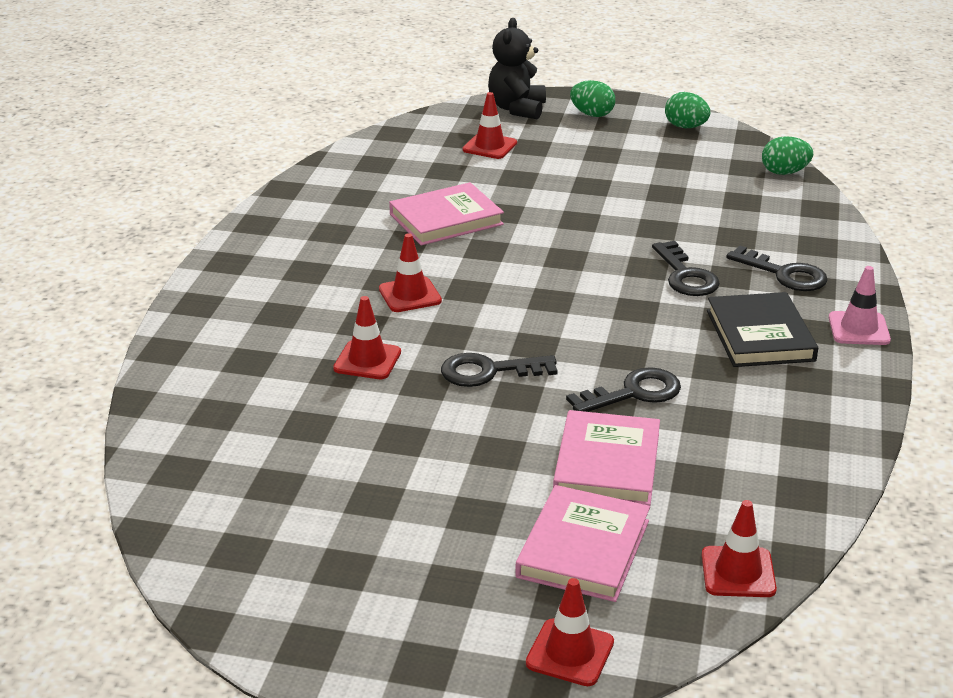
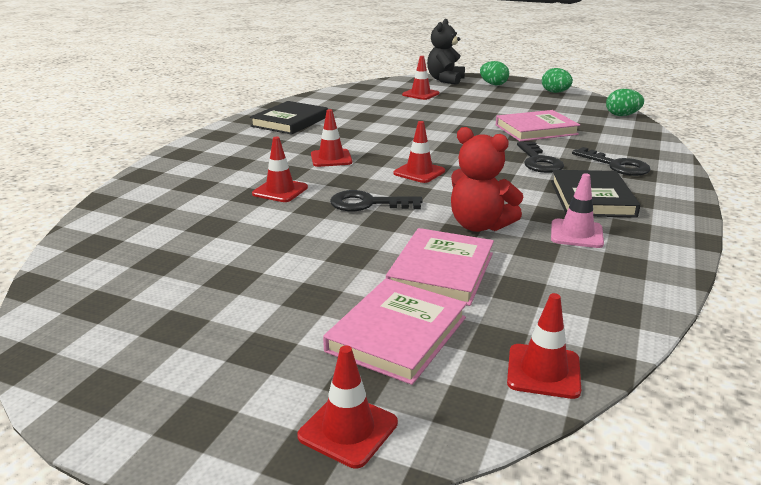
camera: 10 degrees right, 5 degrees down
pink book [389,182,504,245] -> pink book moved to [496,110,580,141]
black key [566,367,681,412] -> red teddy bear [451,127,524,232]
pink traffic cone [829,266,891,345] -> pink traffic cone moved to [551,173,604,248]
none -> black book [250,101,328,135]
none -> red traffic cone [393,121,445,183]

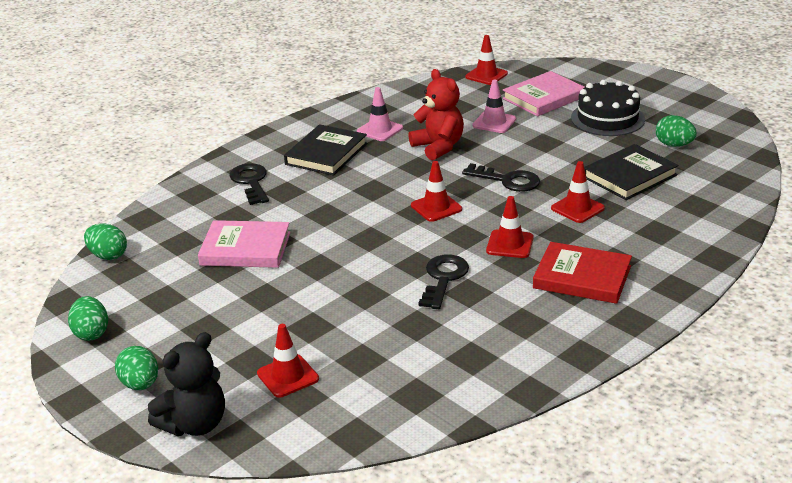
camera: 155 degrees left, 5 degrees up
black book [250,101,328,135] -> black book moved to [584,144,678,200]
red traffic cone [297,345,398,469] -> none
pink book [386,228,494,306] -> pink traffic cone [472,80,516,133]
black key [517,142,564,173] -> black key moved to [419,255,469,309]
none -> red book [533,242,632,304]
none -> black cake [571,80,645,136]
none -> green egg [656,115,697,147]

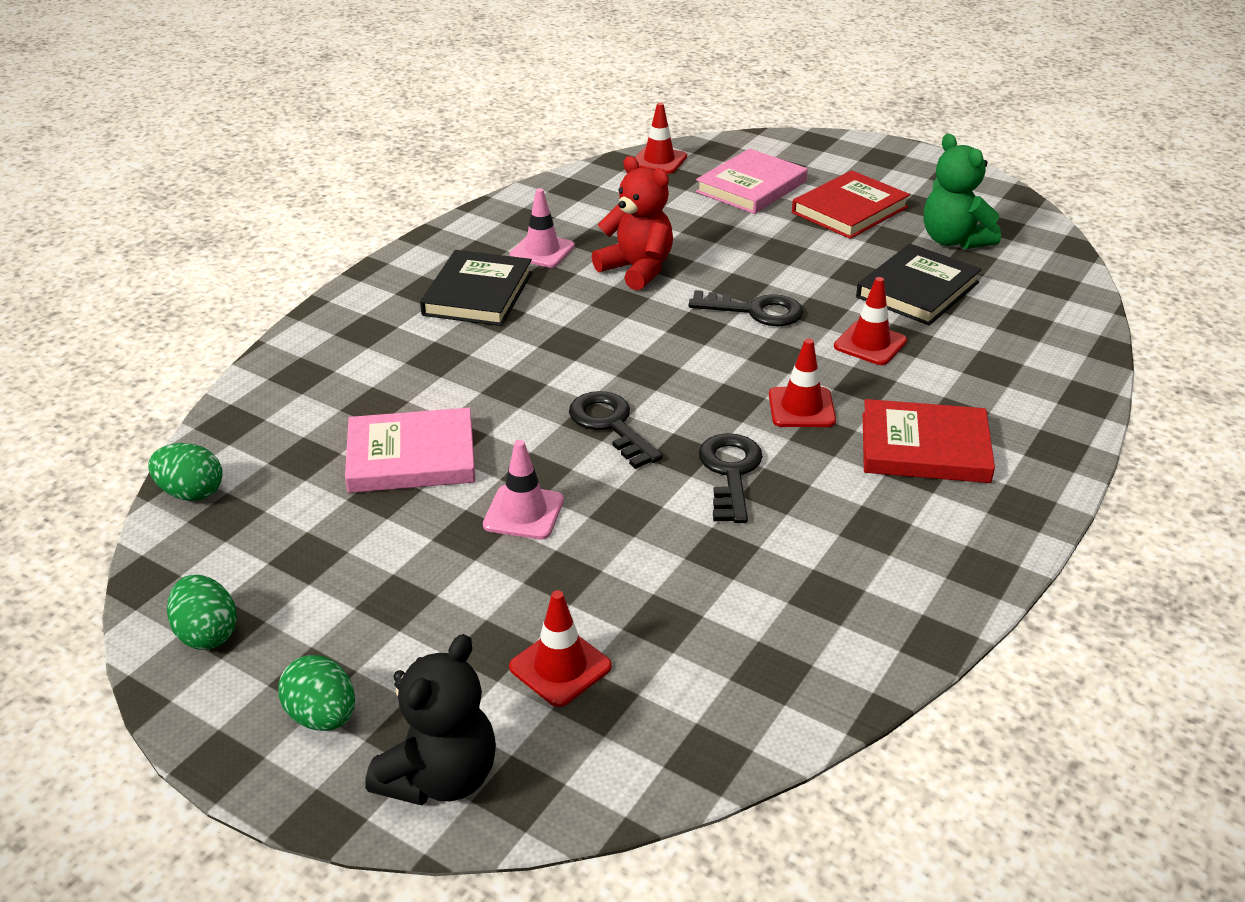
camera: 15 degrees left, 5 degrees up
black key [229,163,269,205] -> black key moved to [569,391,663,469]
red traffic cone [411,161,462,222] -> none
pink traffic cone [472,80,516,133] -> pink traffic cone moved to [483,440,564,539]
black cake [571,80,645,136] -> red book [792,170,910,239]
green egg [656,115,697,147] -> green teddy bear [924,134,1001,249]

